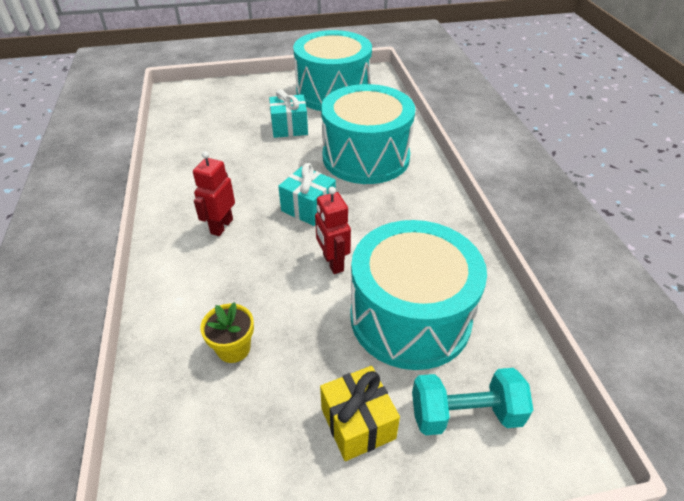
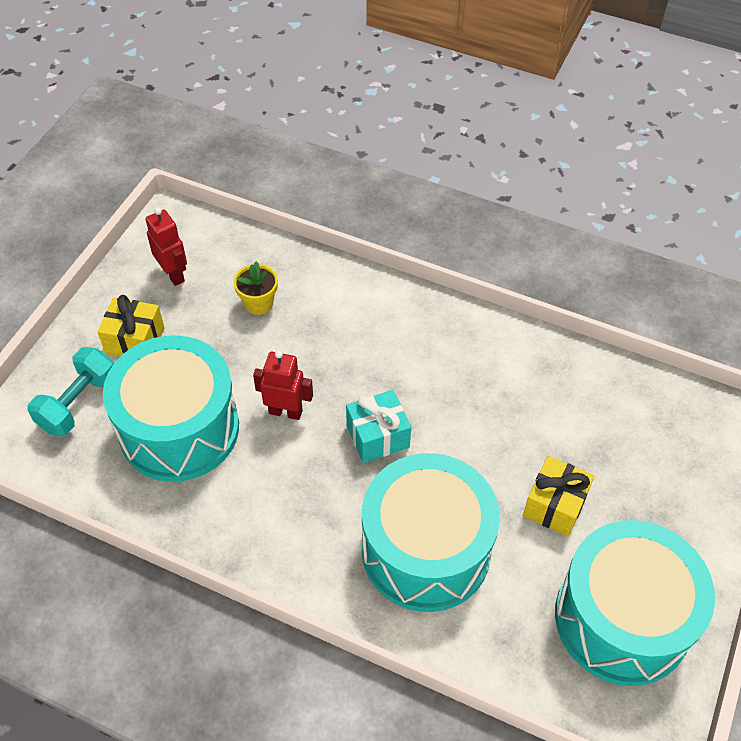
camera: 125 degrees right, 10 degrees up
red robot [193,151,235,236] -> red robot moved to [145,207,187,286]
turquoise gift [269,89,308,138] -> yellow gift [523,456,594,537]

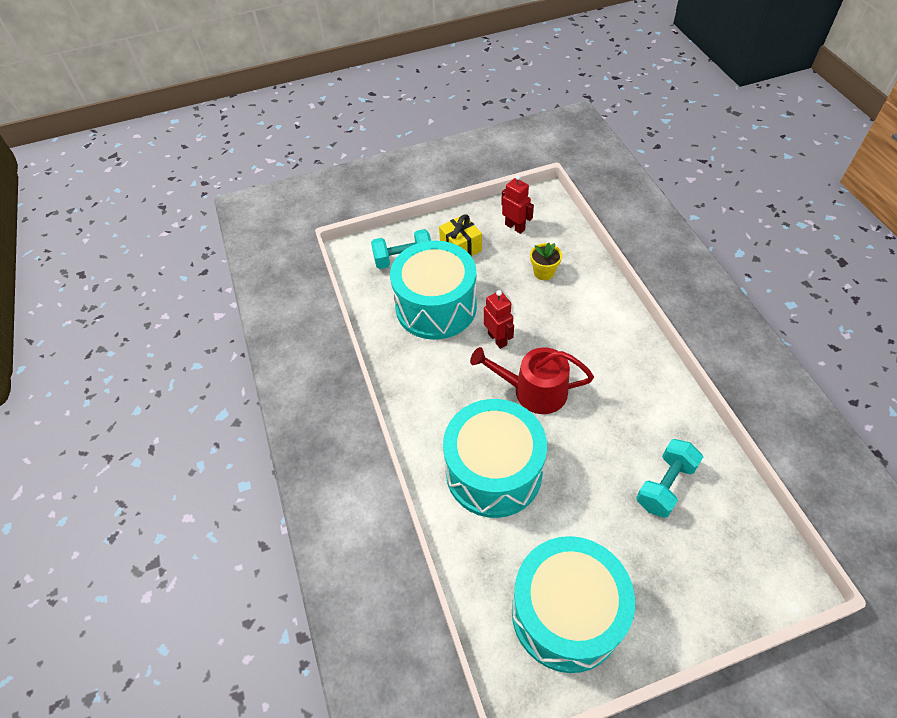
camera: 50 degrees right, 0 degrees up
red robot [145,207,187,286] -> red robot turned 60 degrees counterclockwise [501,175,534,234]
turquoise gift [346,390,411,463] -> red watering can [470,347,594,414]
yellow gift [523,456,594,537] -> none
none -> turquoise dumbbell [636,439,703,518]

